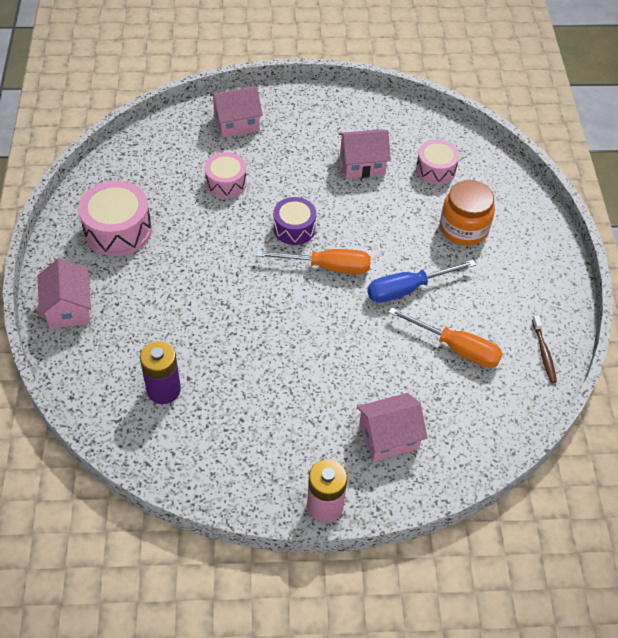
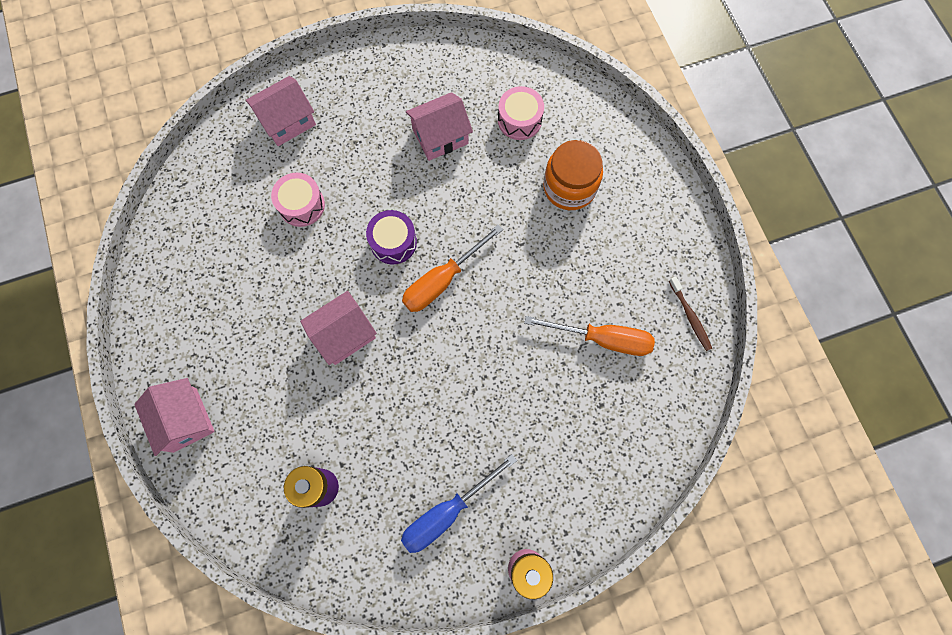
camera: 15 degrees left, 20 degrees up
pink drum [78,180,152,257] -> none
orange screwdriver [256,249,371,274] -> orange screwdriver turned 150 degrees clockwise [402,225,503,312]
pink house [357,393,428,461] -> pink house moved to [300,291,377,365]
blue screwdriver [367,260,476,303] -> blue screwdriver moved to [401,454,517,553]

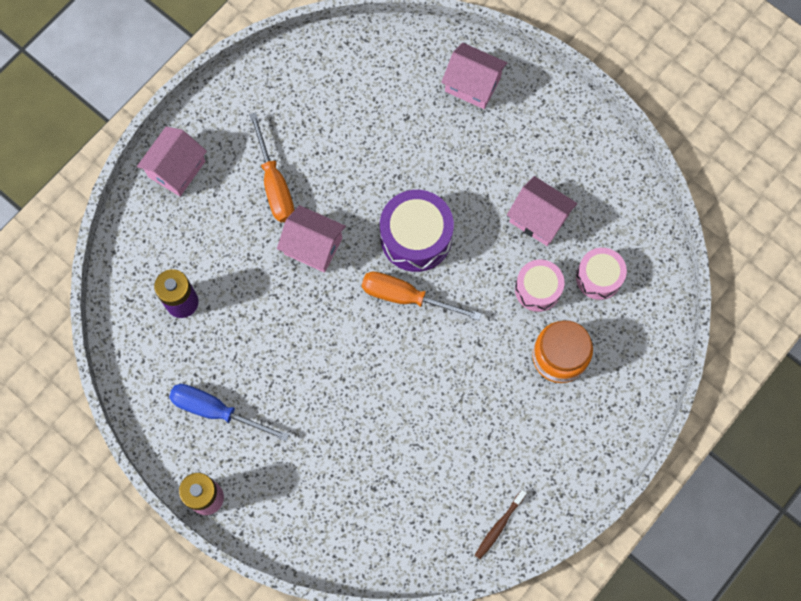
camera: 60 degrees right, 0 degrees up
pink drum [271,173,325,227] -> pink drum moved to [515,260,565,312]
purple drum [366,210,417,264] -> purple drum [380,190,454,272], size x1.57
orange screwdriver [524,316,655,356] -> orange screwdriver moved to [249,112,294,222]

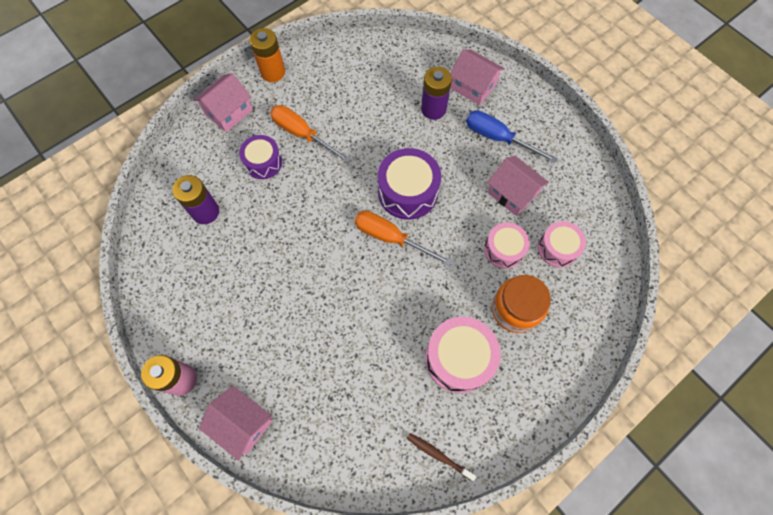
camera: 10 degrees right, 5 degrees down
blue screwdriver [169,384,289,441] -> blue screwdriver moved to [466,110,558,163]
orange screwdriver [249,112,294,222] -> orange screwdriver turned 135 degrees clockwise [270,105,351,163]
pink house [277,205,346,273] -> pink house moved to [199,385,272,461]
brown toothbrush [475,490,527,559] -> brown toothbrush turned 75 degrees clockwise [407,433,476,481]
none -> purple drum [239,135,282,179]
none -> orange battery [250,28,285,82]
none -> purple battery [421,67,452,120]
none -> pink drum [425,317,501,393]

